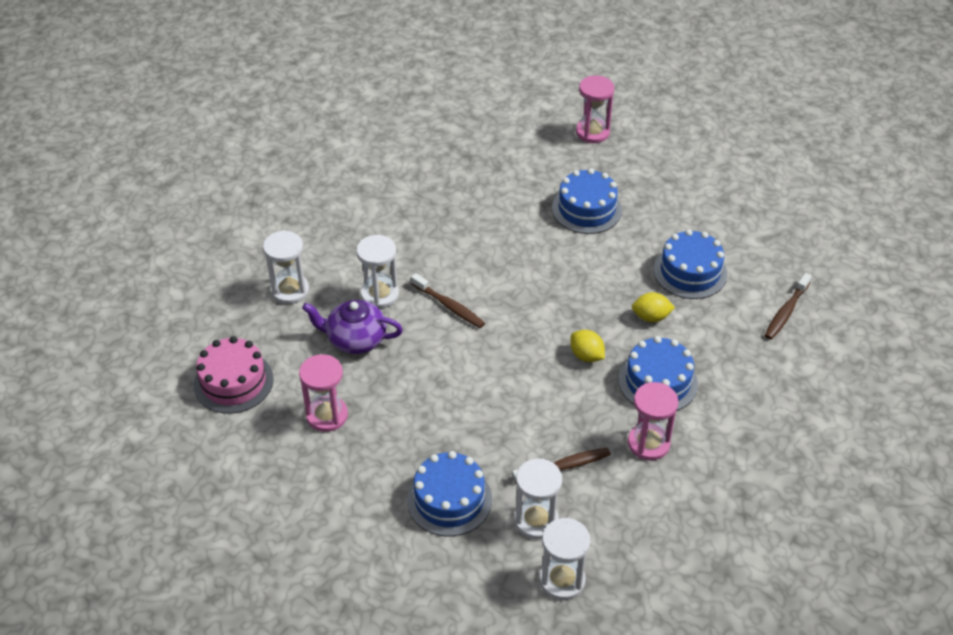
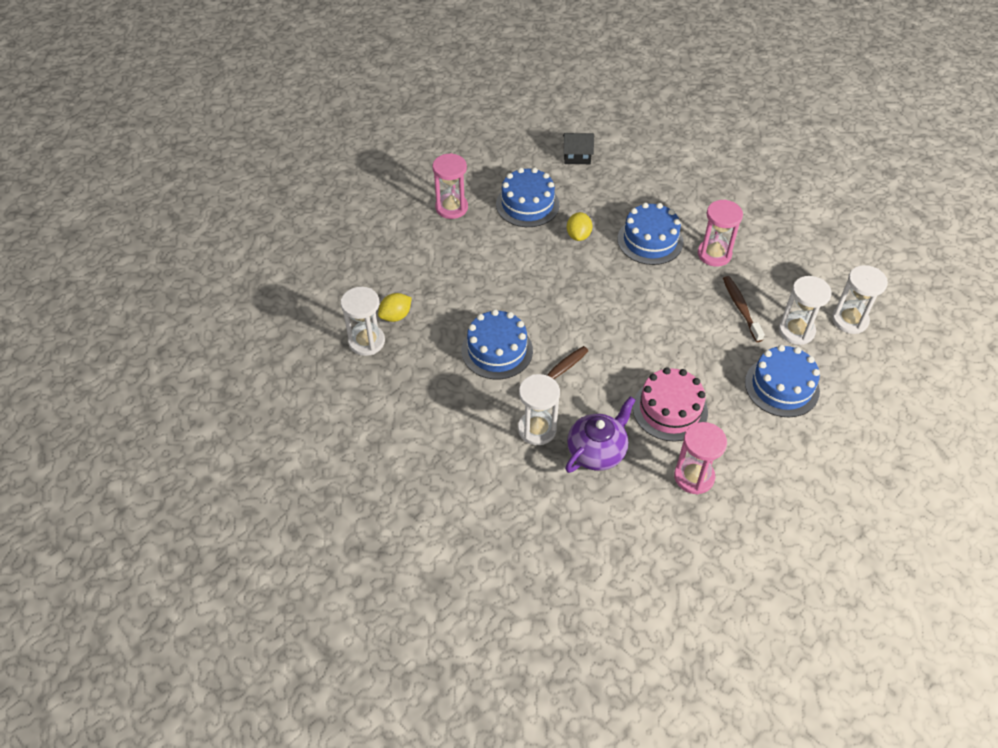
camera: 85 degrees left, 5 degrees up
pink cake [194,336,274,414] -> pink cake moved to [633,367,708,442]
white hourglass [263,230,309,304] -> white hourglass moved to [341,287,385,356]
purple teapot [302,300,403,354] -> purple teapot turned 150 degrees counterclockwise [565,396,635,473]
blue cake [552,168,622,234] -> blue cake moved to [461,309,533,379]
yellow lemon [570,330,605,362] -> yellow lemon moved to [378,293,412,322]
pink hourglass [576,76,614,143] -> pink hourglass moved to [433,153,468,219]
brown toothbrush [764,273,812,340] -> black house [563,133,594,164]

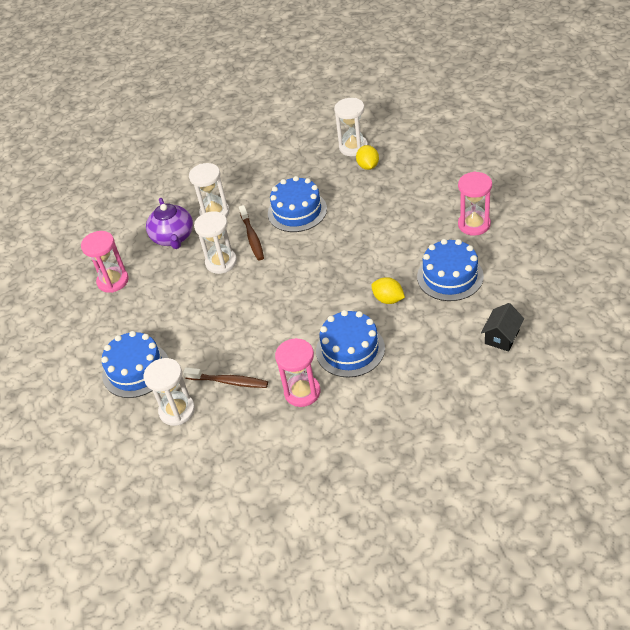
camera: 125 degrees right, 5 degrees down
pink cake [633,367,708,442] -> none
white hourglass [832,265,888,334] -> white hourglass moved to [194,211,237,274]

